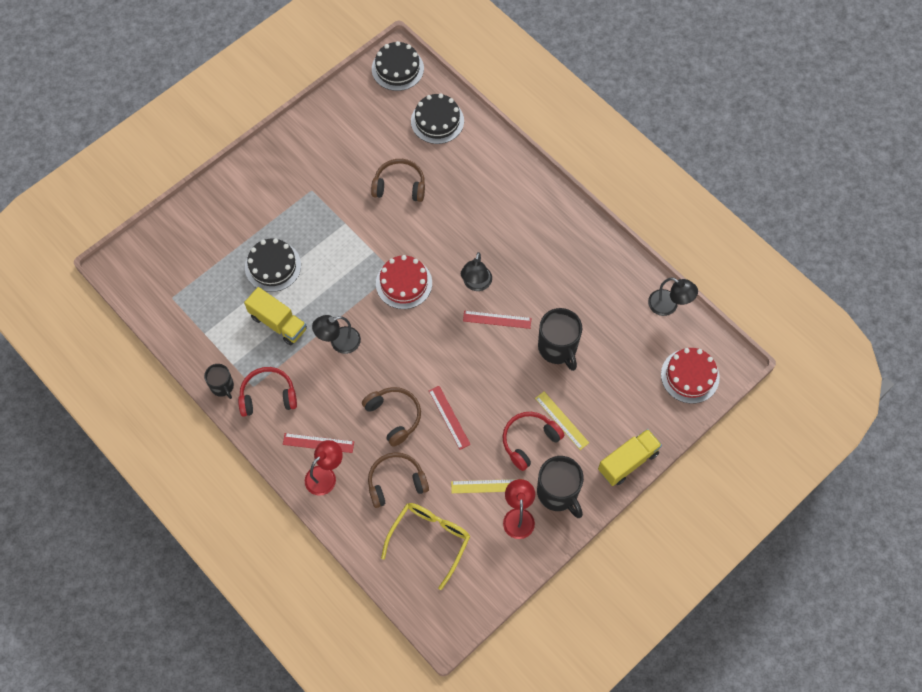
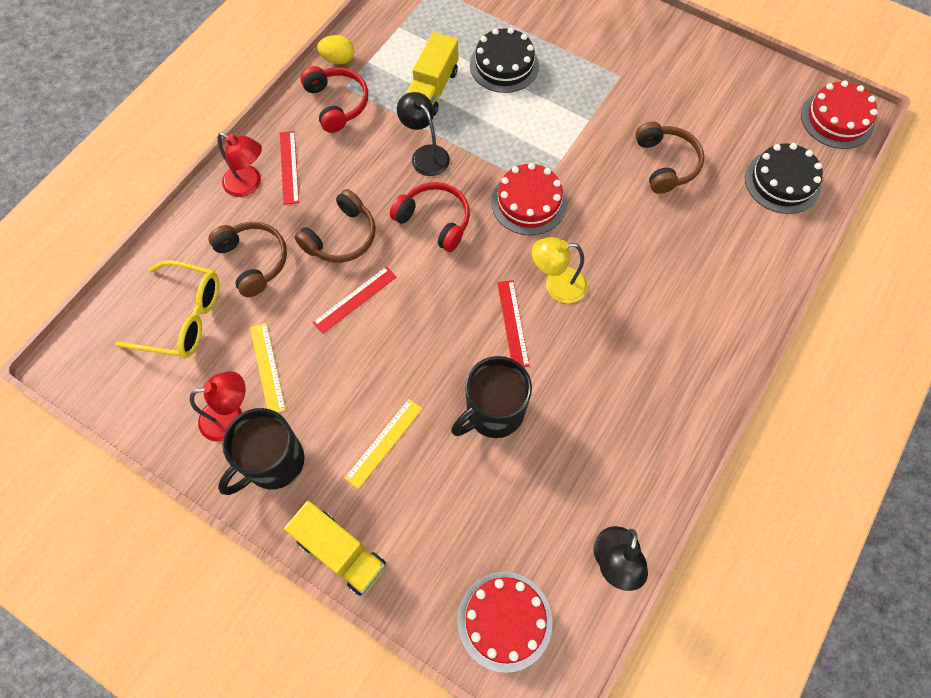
camera: 75 degrees right, 0 degrees up
black mug [204,364,234,399] -> yellow egg [317,35,354,65]
black cake [372,41,424,91] -> red cake [801,81,878,149]
black lamp [461,252,492,291] -> yellow lamp [532,237,587,303]
red headphones [502,412,564,471] -> red headphones moved to [390,182,470,252]

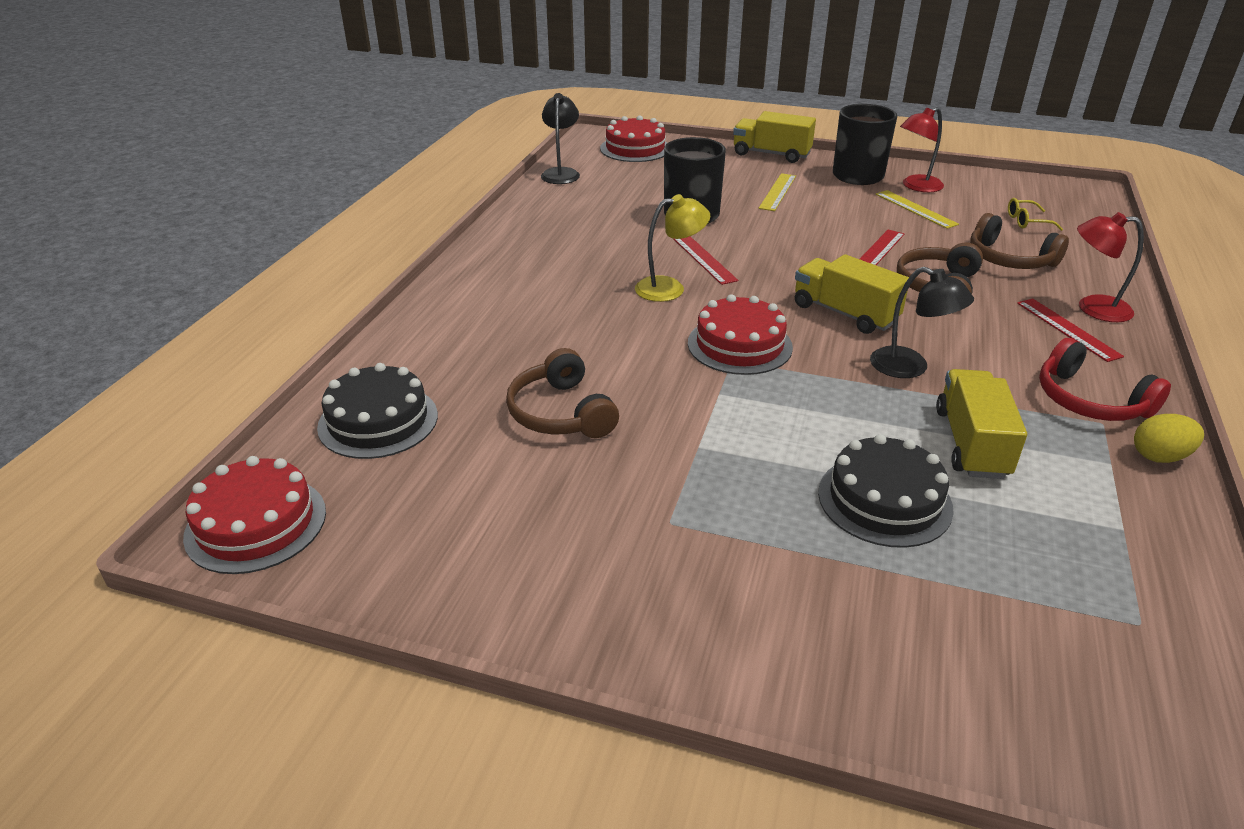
camera: 165 degrees right, 30 degrees down
yellow glasses [115,260,219,358] -> yellow glasses [1008,198,1063,231], size x0.49
red headphones [390,182,470,252] -> yellow truck [795,254,909,334]

